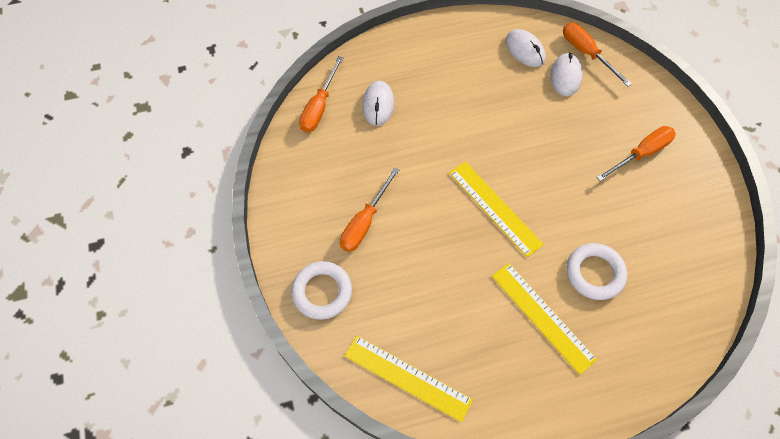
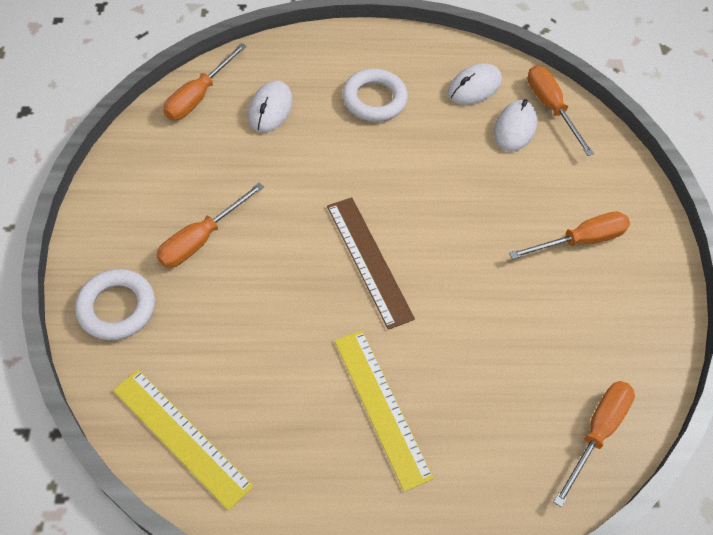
camera: 10 degrees right, 5 degrees down
yellow ruler [449,161,544,257] -> brown ruler [327,197,415,330]
white mouse [506,29,546,67] -> white mouse turned 75 degrees clockwise [448,63,502,105]
white ring [567,243,627,300] -> white ring moved to [342,69,408,122]
none -> orange screwdriver [553,381,635,507]

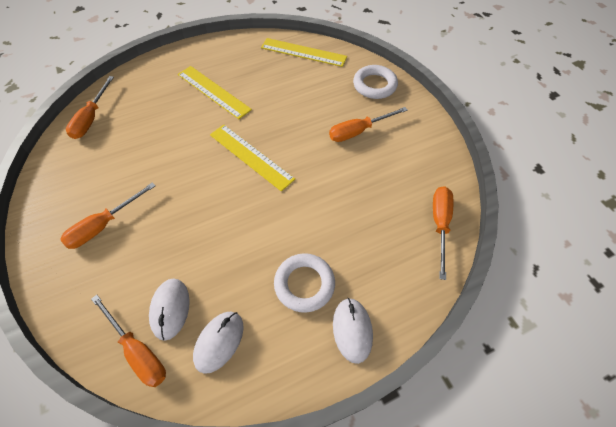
camera: 160 degrees right, 0 degrees up
orange screwdriver [156,183,264,268] -> orange screwdriver turned 135 degrees counterclockwise [329,107,408,142]
white mouse [248,80,293,133] -> white mouse moved to [333,298,373,364]
brown ruler [327,197,415,330] -> yellow ruler [210,125,295,192]

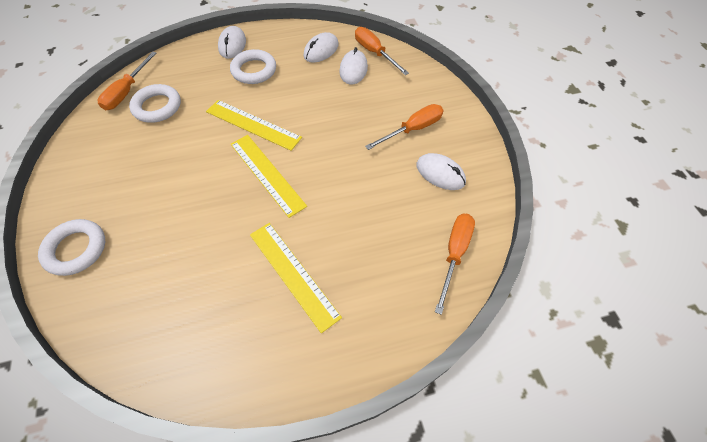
camera: 170 degrees left, 0 degrees up
yellow ruler [261,38,347,67] -> yellow ruler moved to [206,100,302,151]
orange screwdriver [329,107,408,142] -> none
none -> white ring [129,84,181,123]
none -> white mouse [417,153,466,190]

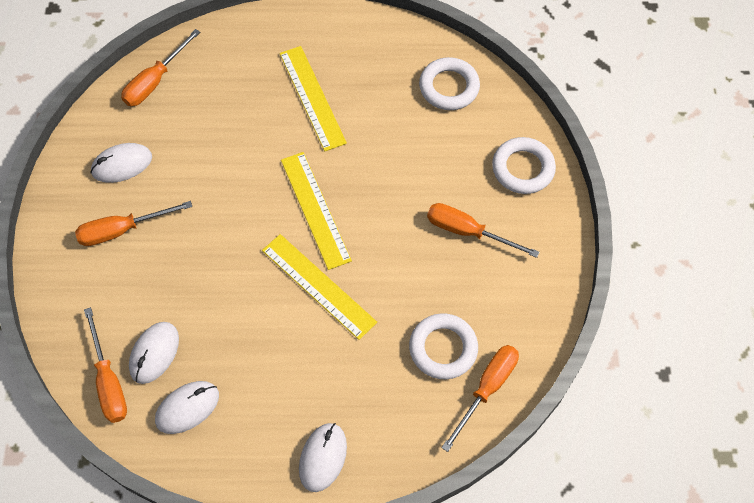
camera: 165 degrees left, 5 degrees up
white ring [230,49,276,84] -> white ring moved to [419,57,480,110]
white mouse [417,153,466,190] -> white mouse turned 75 degrees counterclockwise [90,143,152,183]
none -> orange screwdriver [427,203,539,258]

